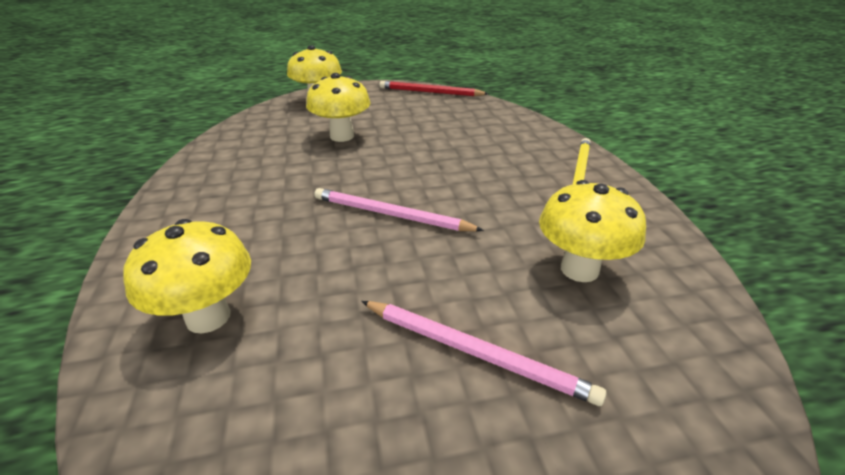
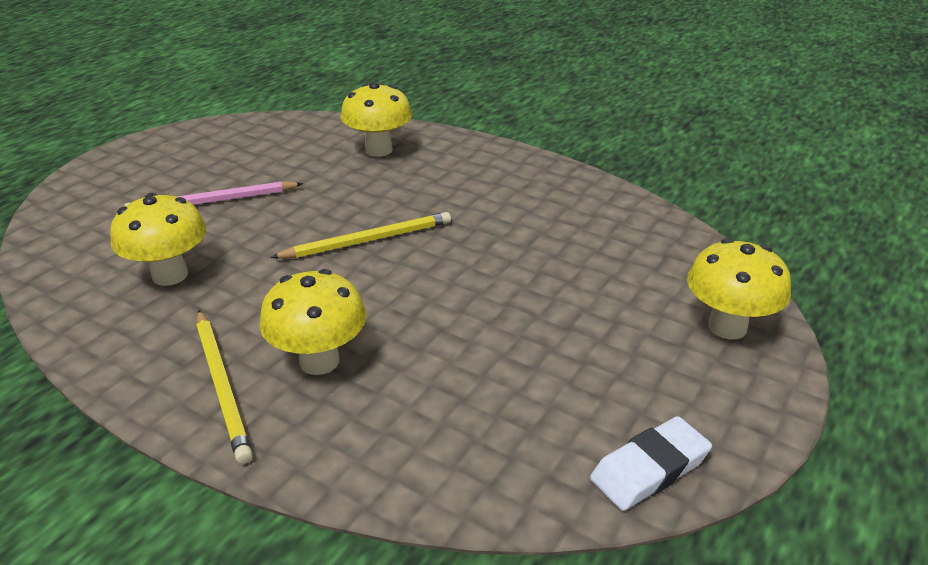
camera: 135 degrees right, 0 degrees up
yellow mushroom [306,73,370,142] -> yellow mushroom moved to [260,269,366,375]
pink pencil [314,188,484,231] -> yellow pencil [270,212,451,259]
red pencil [379,81,489,96] -> white eraser [590,416,712,511]

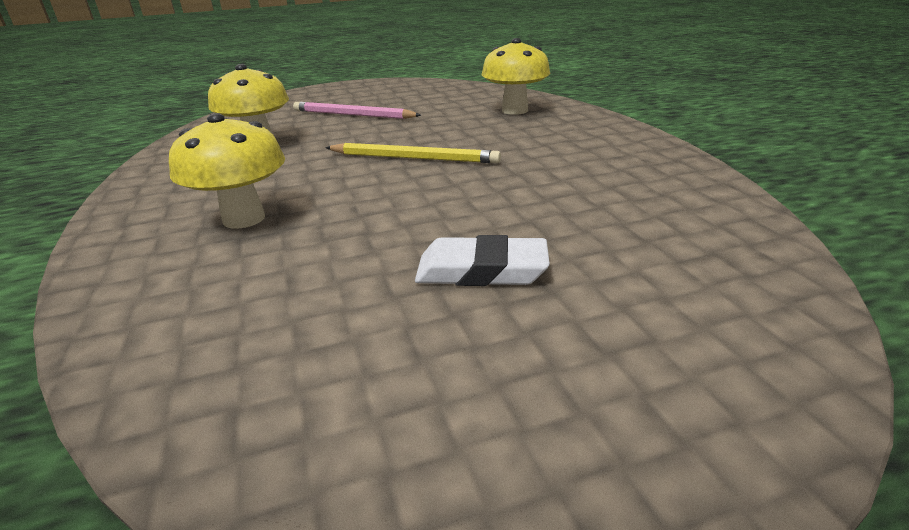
camera: 40 degrees right, 5 degrees down
yellow pencil [196,310,253,464] -> none
white eraser [590,416,712,511] -> white eraser moved to [415,235,550,286]
yellow mushroom [687,238,791,340] -> none

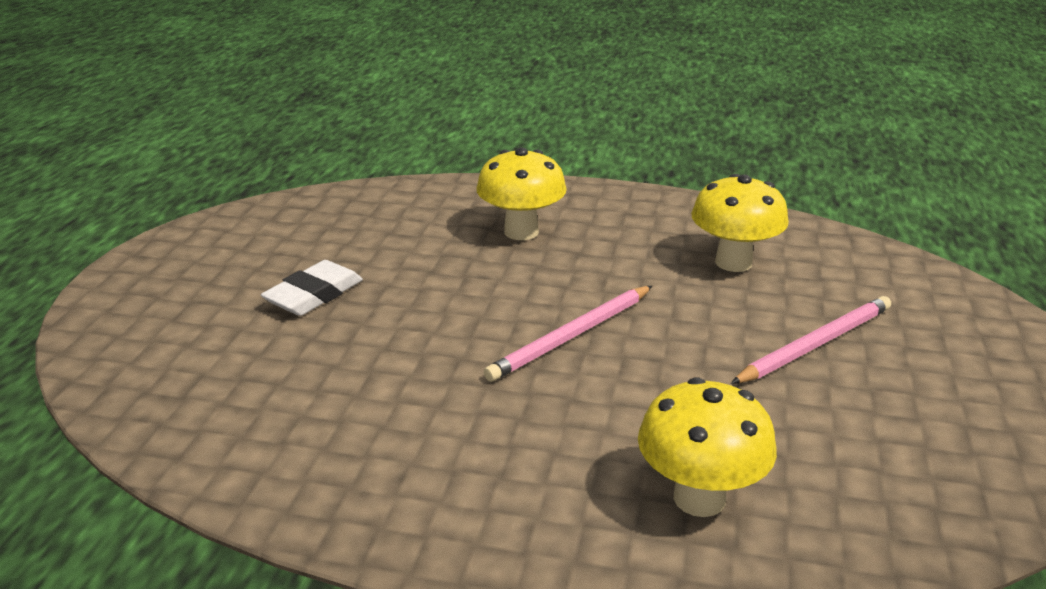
camera: 120 degrees right, 0 degrees up
yellow pencil [325,143,501,163] -> pink pencil [484,286,652,382]

